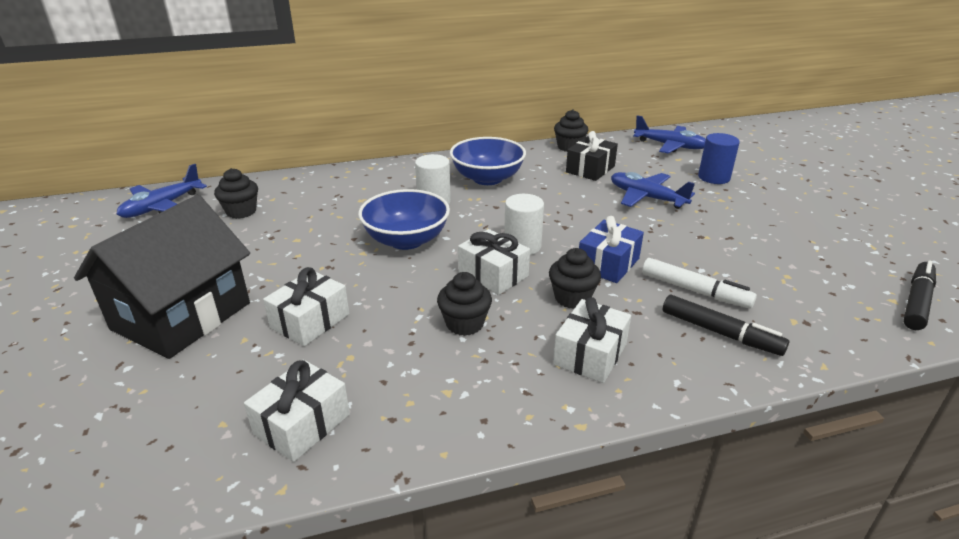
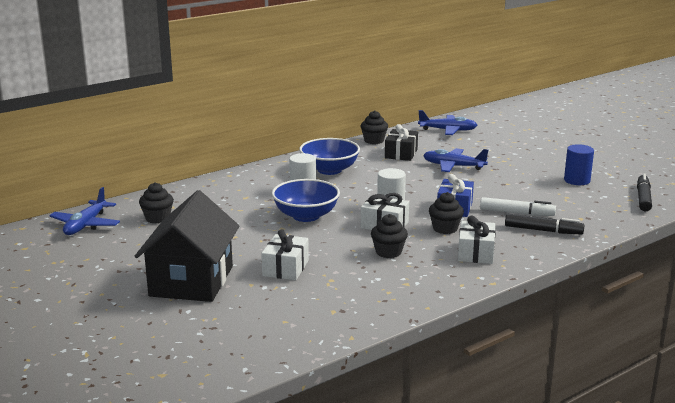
camera: 20 degrees left, 10 degrees down
white gift [244,360,350,462] -> none
blue cylinder [698,133,740,184] -> blue cylinder moved to [564,144,594,185]

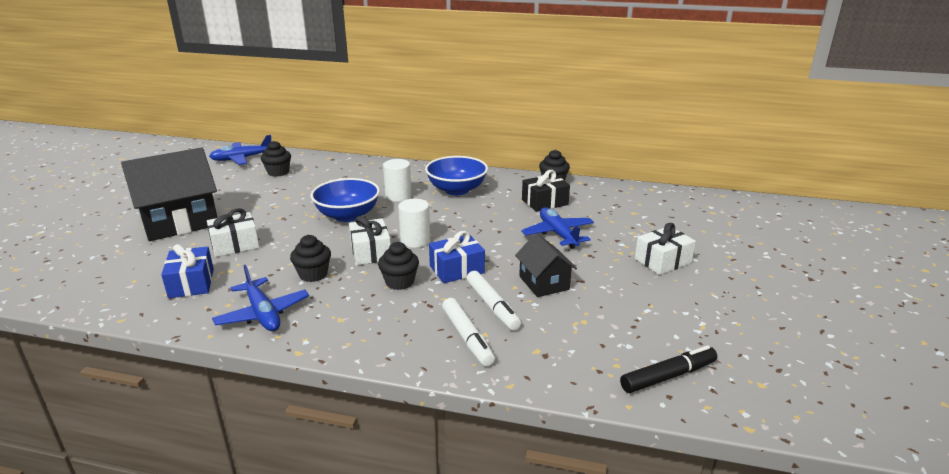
camera: 50 degrees right, 5 degrees up
blue plane [418,110,477,135] -> blue plane moved to [212,265,309,331]
white gift [458,216,496,264] -> white gift moved to [635,223,696,275]
black marker [505,214,585,235] -> white marker [442,298,495,366]
blue cylinder [564,144,594,185] -> none
none -> blue gift [161,244,214,298]
none -> black house [515,233,577,297]

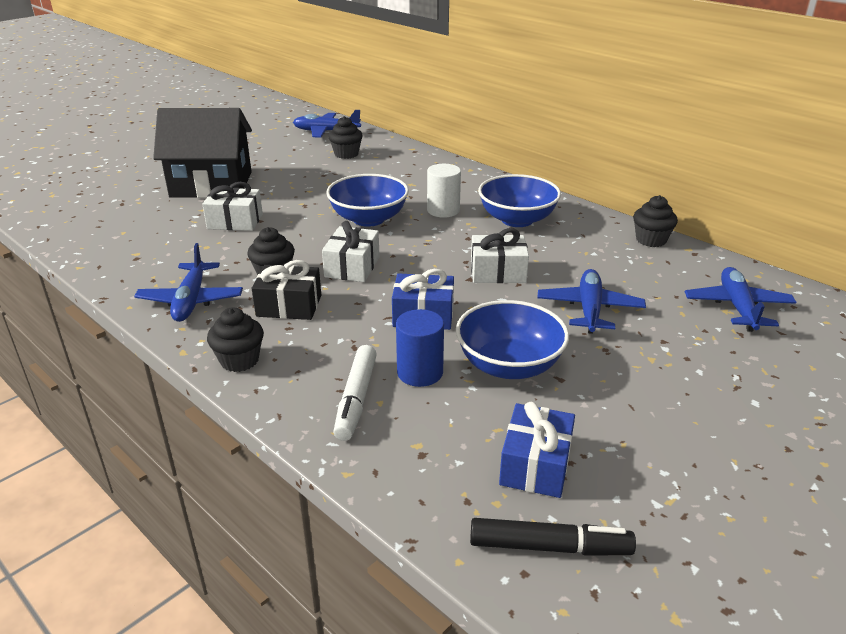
camera: 30 degrees right, 5 degrees up
blue gift [161,244,214,298] -> blue gift moved to [499,402,575,498]
black cupcake [378,242,419,290] -> black cupcake moved to [207,307,264,372]
white cylinder [398,199,430,248] -> none
white marker [466,271,521,330] -> blue cylinder [396,309,444,387]
black house [515,233,577,297] -> blue bowl [456,300,569,379]
black gift [522,170,570,212] -> black gift moved to [252,260,321,320]
white gift [635,223,696,275] -> white gift moved to [471,228,529,283]
none -> blue plane [685,267,796,332]

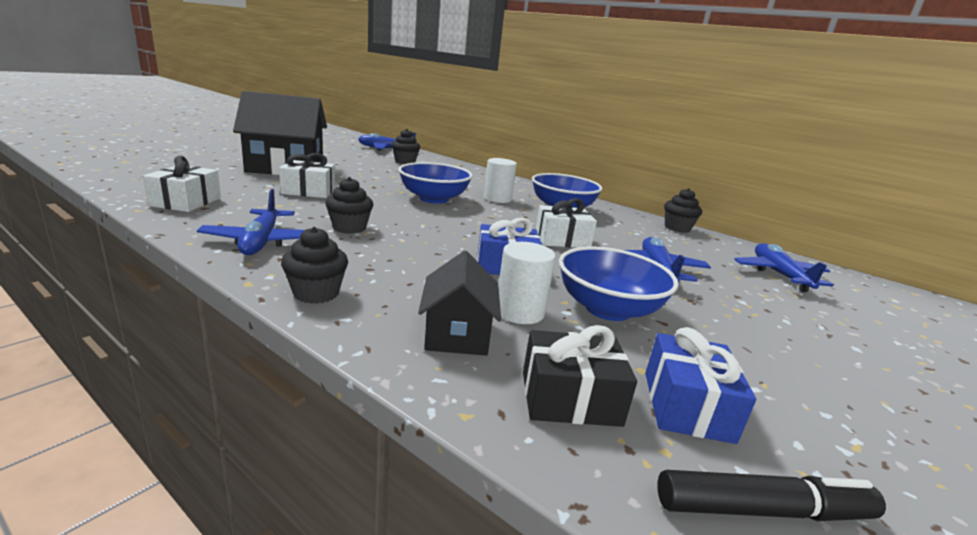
camera: 10 degrees left, 10 degrees down
black gift [252,260,321,320] -> black gift moved to [523,325,637,427]
white gift [322,221,380,282] -> white gift moved to [143,156,221,212]
white marker [333,345,377,441] -> black house [418,250,501,356]
blue cylinder [396,309,444,387] -> white cylinder [498,242,556,324]

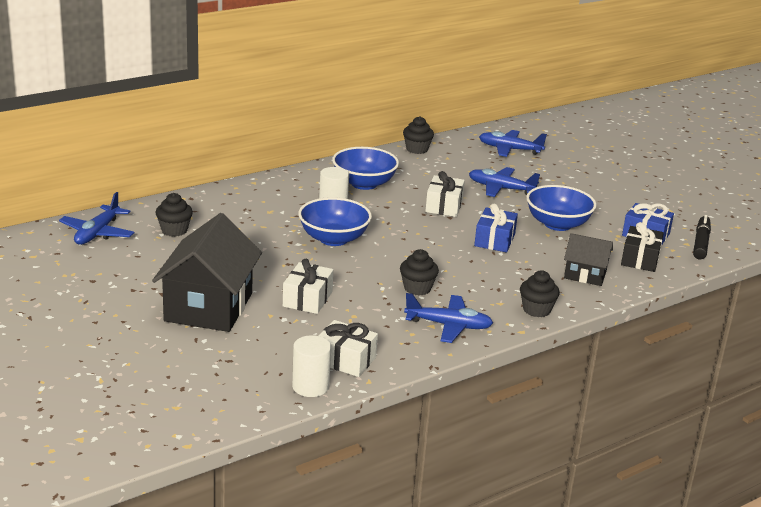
camera: 70 degrees left, 5 degrees up
white cylinder [498,242,556,324] -> white cylinder moved to [292,335,331,397]

